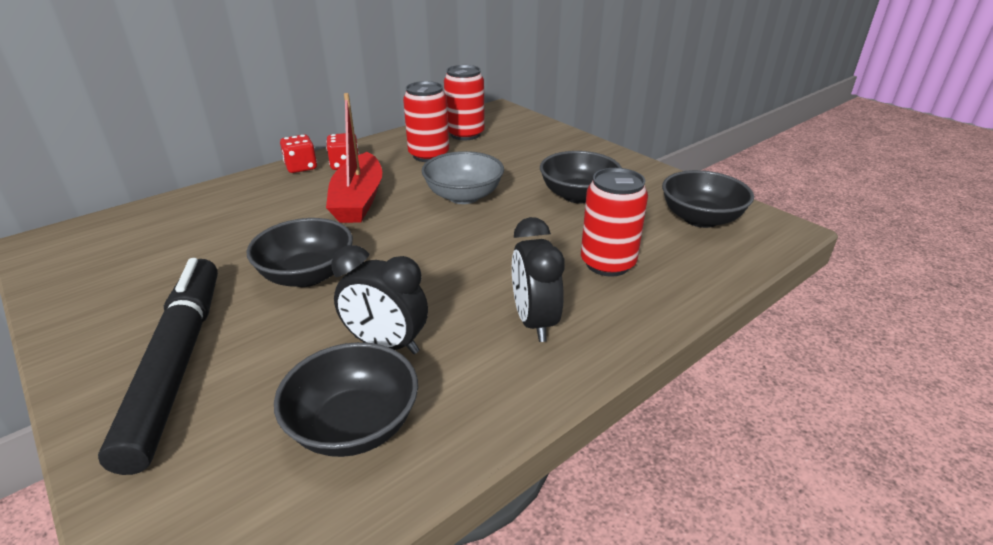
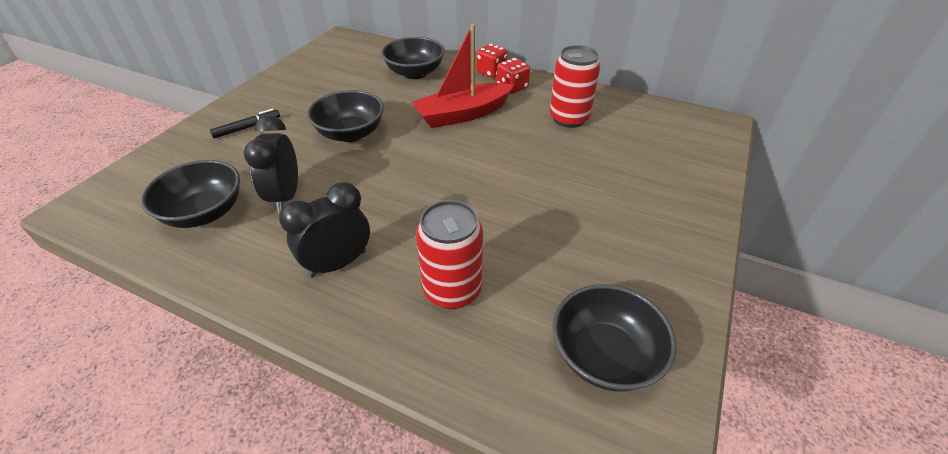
camera: 65 degrees right, 10 degrees up
black marker [98,258,218,475] -> black marker [210,108,280,139], size x0.41
grey bowl [422,151,504,204] -> none
red can [444,65,485,140] -> none
black bowl [540,151,622,203] -> black bowl moved to [381,37,445,79]

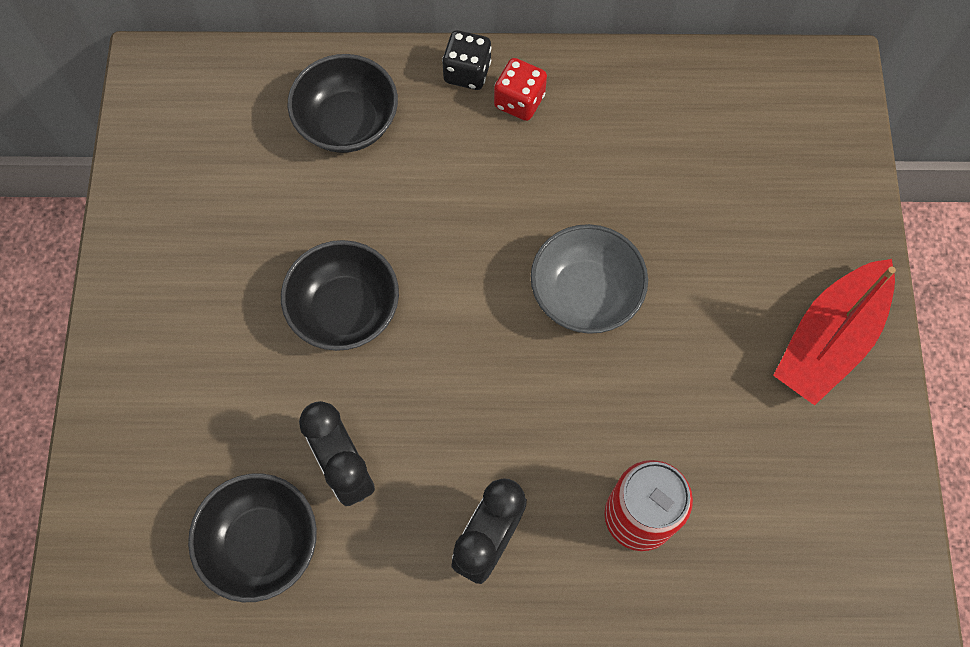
camera: 25 degrees left, 25 degrees up
black marker [210,108,280,139] -> none
red boat [412,24,514,128] -> red boat moved to [773,259,896,406]
red dice [476,44,508,78] -> black dice [442,30,492,90]
red can [550,45,600,128] -> none
black bowl [553,284,677,391] -> none
none -> grey bowl [531,224,648,334]

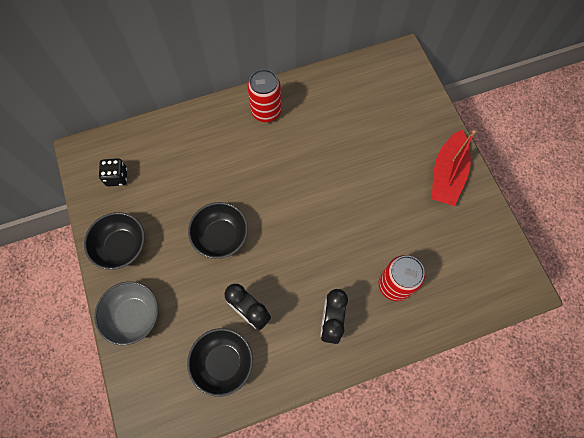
camera: 20 degrees left, 0 degrees up
black bowl [287,54,398,153] -> black bowl moved to [84,212,145,270]
black dice [442,30,492,90] -> black dice moved to [99,158,127,187]
red dice [494,58,547,121] -> red can [247,69,281,122]
grey bowl [531,224,648,334] -> grey bowl moved to [94,281,159,345]

